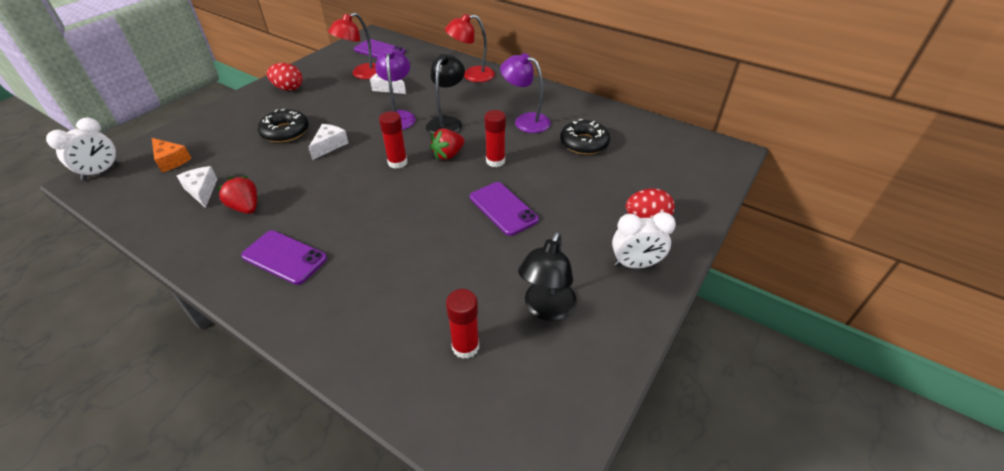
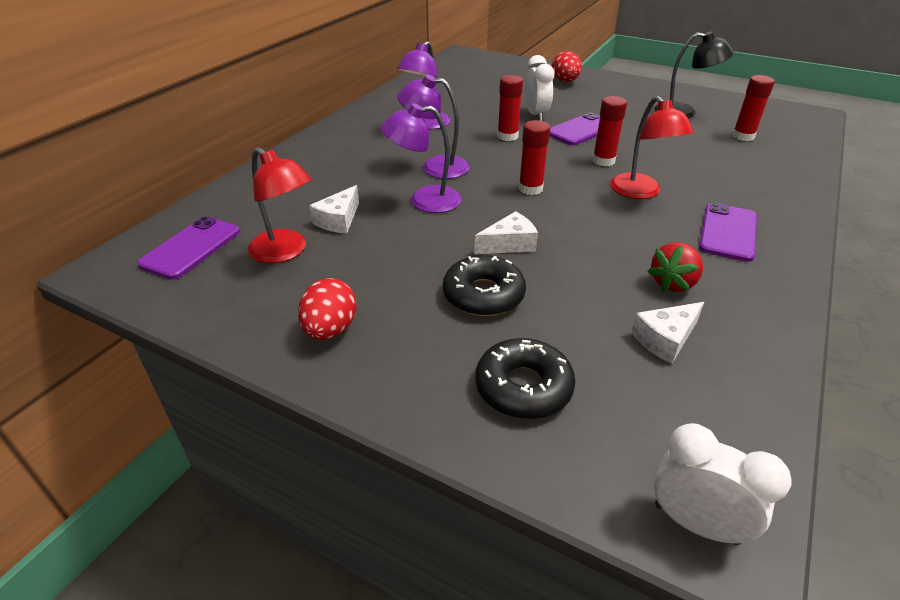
camera: 95 degrees left, 5 degrees down
orange cheese [152,138,192,172] -> none
white cheese [308,124,348,160] -> white cheese turned 135 degrees clockwise [474,211,538,254]
black lamp [426,54,465,134] -> purple lamp [397,74,470,179]
red strawberry [430,128,464,160] -> none
red lamp [445,14,495,82] -> red lamp moved to [610,96,694,199]
black donut [560,119,610,155] -> black donut moved to [475,338,575,419]
white clock [612,212,676,268] -> white clock moved to [525,55,554,121]
none -> red glue stick [592,96,627,166]

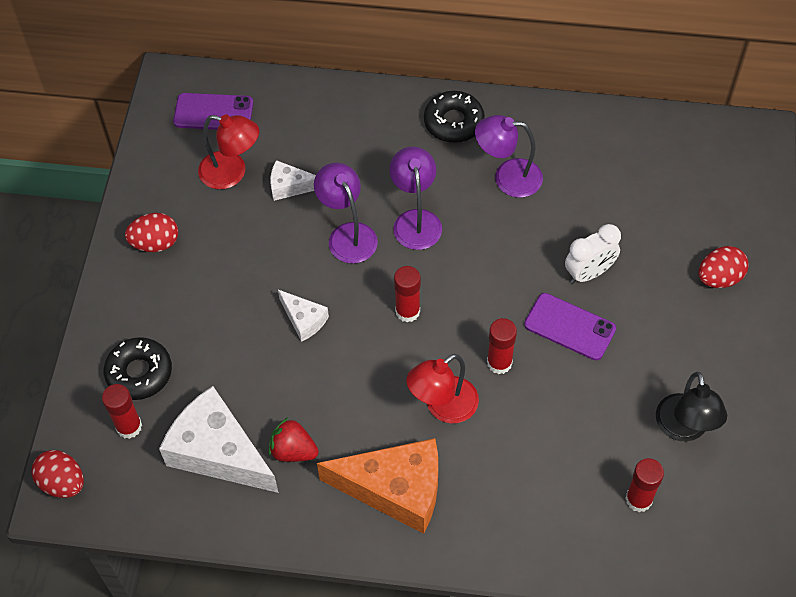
camera: 70 degrees right, 20 degrees up
red lamp [248,147,311,263] -> red lamp turned 90 degrees counterclockwise [198,114,259,189]
black donut [443,255,526,316] -> black donut moved to [424,91,485,143]
red glue stick [497,75,523,141] -> red glue stick moved to [102,384,142,439]
white cheese [631,302,704,364] -> white cheese [159,386,279,493], size x2.03
white clock [654,423,791,545] -> red egg [31,450,84,498]
purple phone [699,203,757,262] -> orange cheese [317,438,438,534]

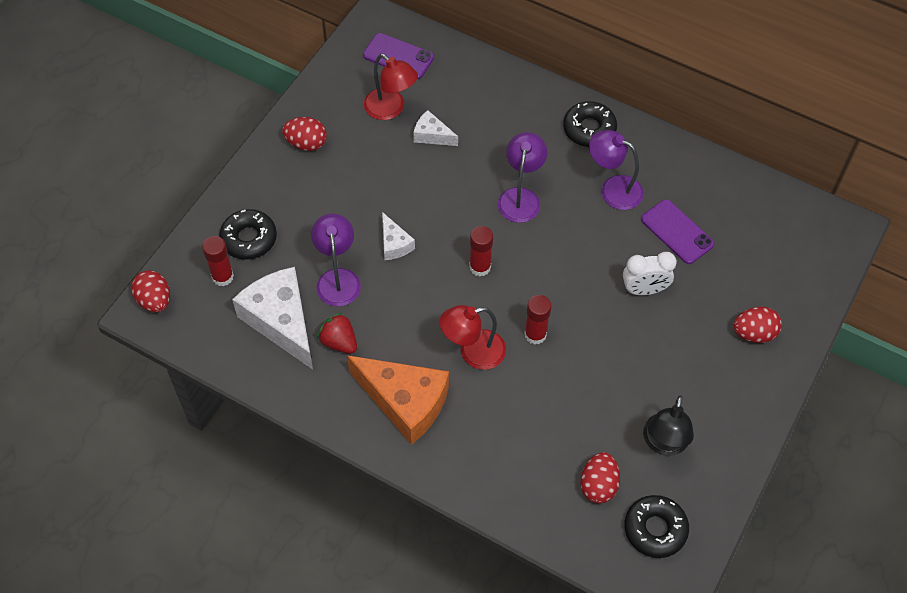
camera: 20 degrees right, 0 degrees up
purple lamp [314,163,378,264] -> purple lamp moved to [311,214,361,306]
purple phone [524,293,616,360] -> purple phone moved to [641,199,714,264]
red glue stick [625,458,664,512] -> red egg [580,452,620,504]
none -> black donut [624,495,689,558]

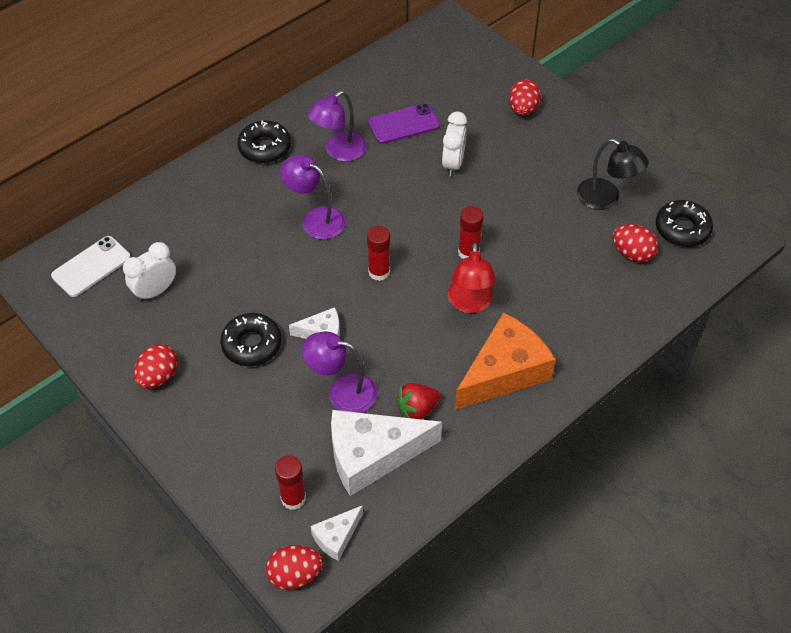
camera: 70 degrees left, 5 degrees down
black donut [219,209,277,260] -> black donut moved to [220,313,281,366]
purple phone [363,33,434,79] -> white phone [51,236,131,297]
red lamp [364,54,418,120] -> white clock [123,242,176,302]
white cheese [413,110,458,146] -> white cheese moved to [310,505,363,561]

